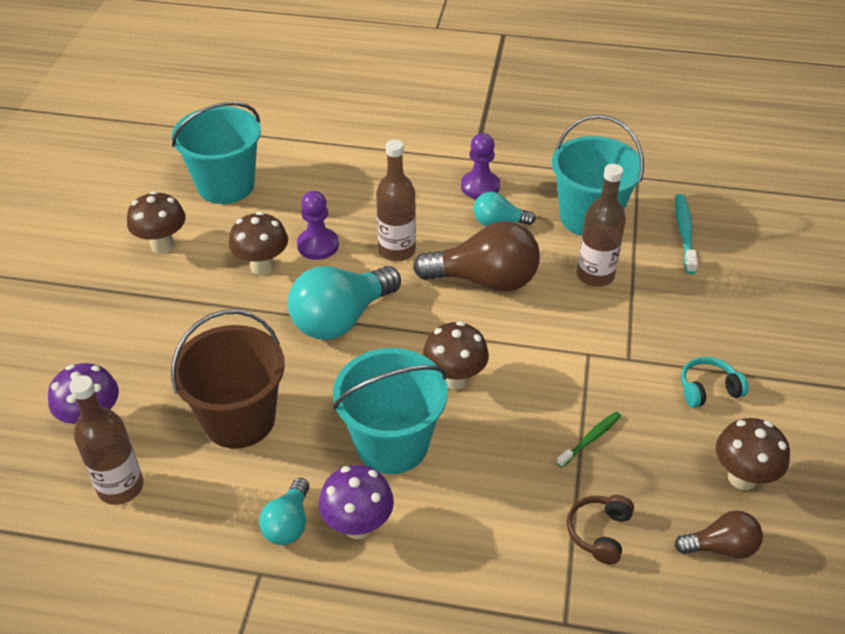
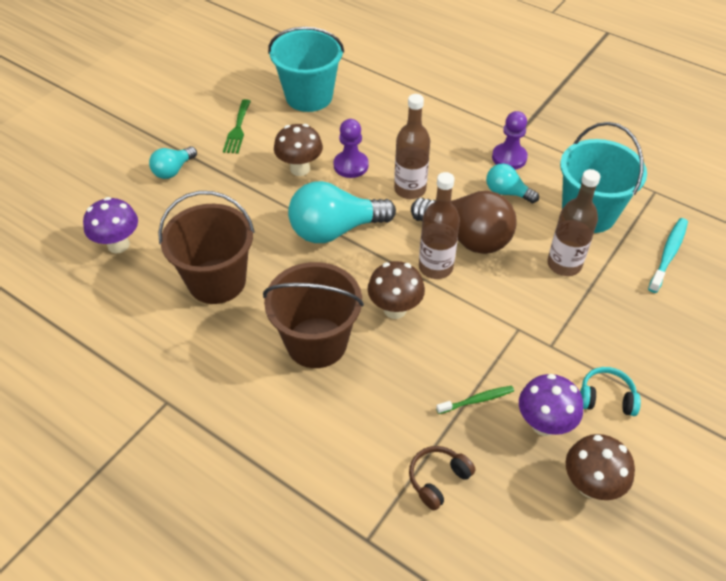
camera: 25 degrees right, 5 degrees up
brown bottle [69,375,143,505] -> brown bottle moved to [419,172,460,279]
brown mushroom [127,191,186,254] -> green fork [223,99,251,154]
turquoise light bulb [259,478,309,545] -> turquoise light bulb moved to [149,146,197,179]
purple mushroom [319,465,394,539] -> purple mushroom moved to [519,374,583,436]
turquoise bucket [333,348,448,474] -> brown bucket [263,262,364,368]
brown light bulb [675,510,763,559] -> none

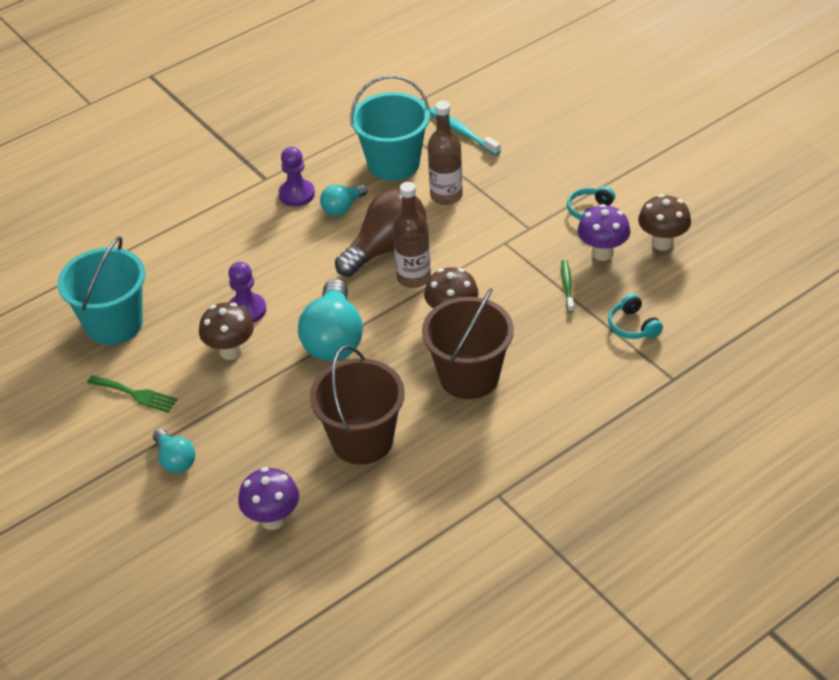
camera: 70 degrees left, 5 degrees down
brown bottle [394,94,430,199] -> none
brown headphones [409,446,476,510] -> turquoise headphones [608,293,663,339]

